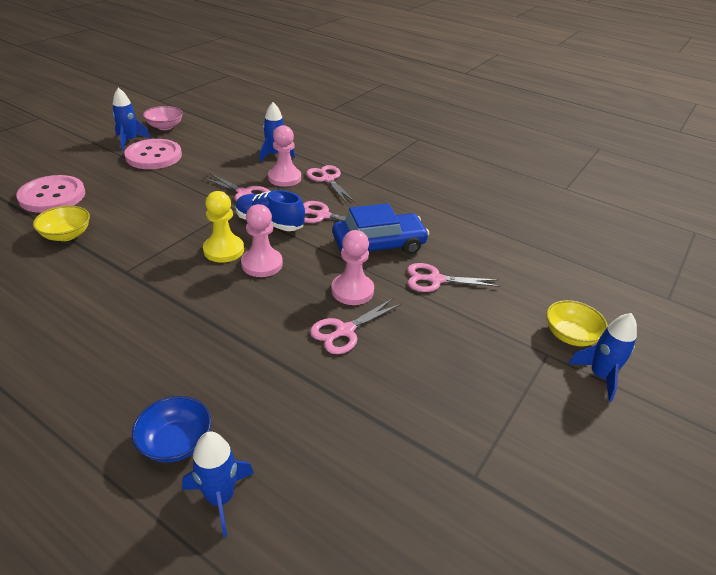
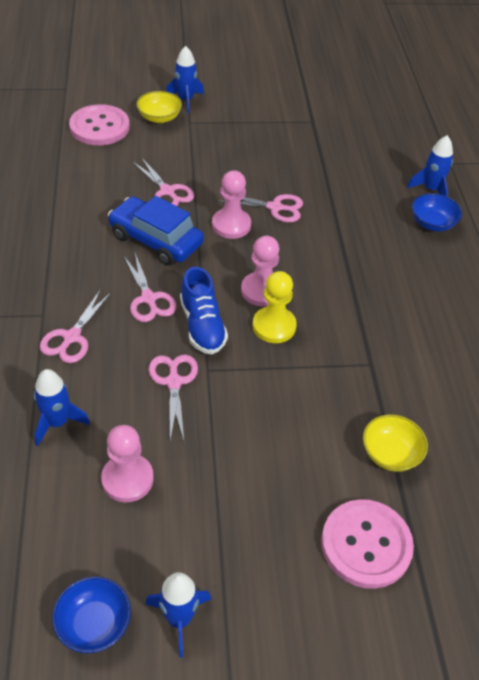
camera: 130 degrees left, 10 degrees up
pink button [124,139,182,169] -> pink button moved to [69,104,130,145]
pink bowl [143,106,183,130] -> blue bowl [52,577,131,653]
pink pawn [268,125,301,187] -> pink pawn moved to [101,425,154,502]

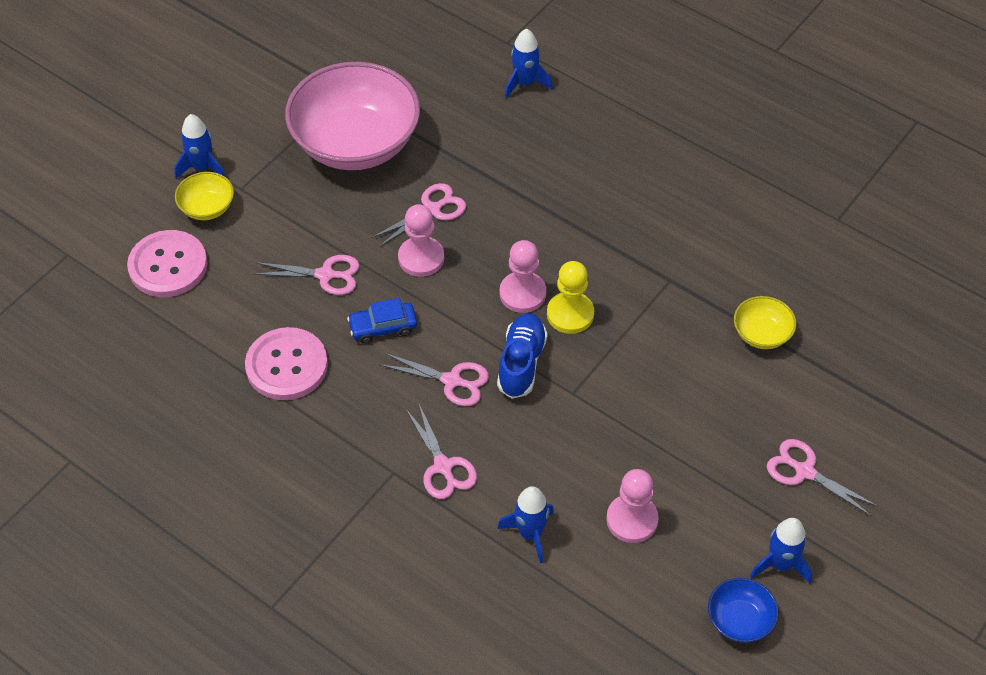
camera: 45 degrees left, 5 degrees up
blue car [108,196,204,266] -> blue car [347,298,417,344], size x0.59
pink scissors [148,354,198,440] -> pink scissors moved to [767,439,878,516]
blue shoe [180,267,228,354] -> blue shoe turned 105 degrees counterclockwise [497,313,548,399]
pink button [321,499,414,589] -> pink button moved to [245,327,328,400]
blue bowl [412,193,462,231] -> none
none -> pink bowl [285,62,420,170]

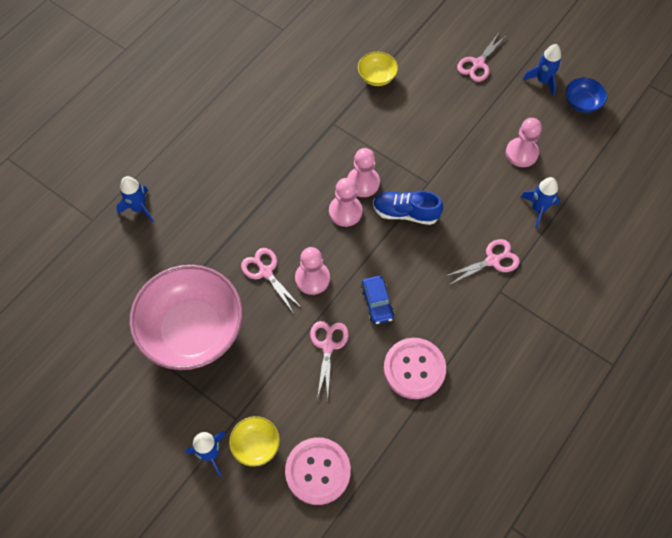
camera: 90 degrees left, 10 degrees up
pink scissors [380,353,489,406] -> none
yellow pawn [547,261,594,334] -> pink pawn [347,148,380,197]

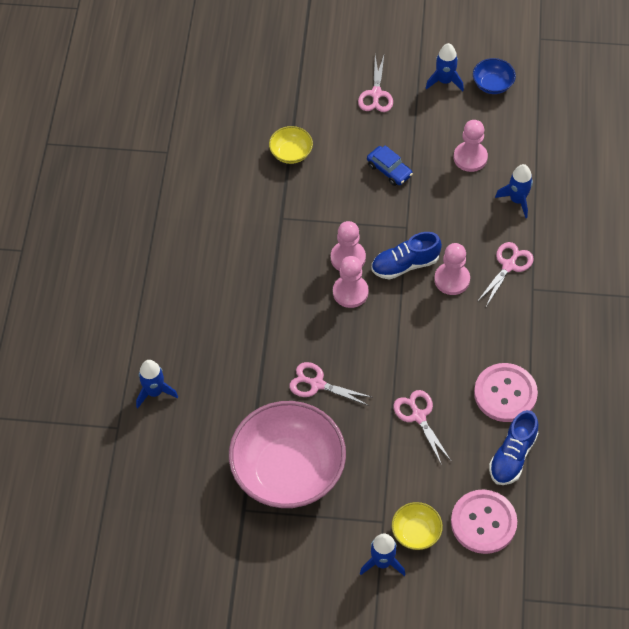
camera: 30 degrees left, 5 degrees down
pink pawn [295,247,330,295] -> pink pawn moved to [434,243,470,295]
blue car [361,276,394,324] -> blue car moved to [367,145,413,186]
none -> blue shoe [489,410,538,485]

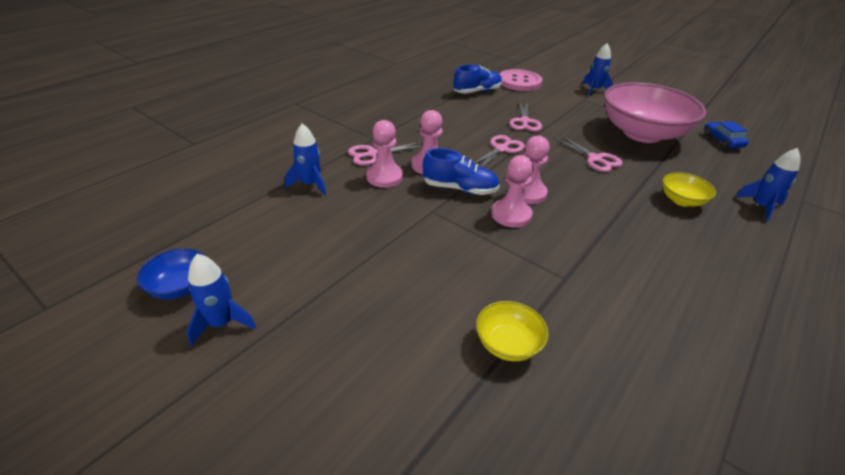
camera: 150 degrees left, 20 degrees down
pink scissors [358,56,393,112] -> pink scissors moved to [474,135,525,167]
blue car [367,145,413,186] -> blue car moved to [704,121,749,149]
yellow bowl [392,502,443,550] -> yellow bowl moved to [662,172,716,207]
pink pawn [454,120,488,172] -> pink pawn moved to [366,120,403,188]
pink button [474,363,538,422] -> none

